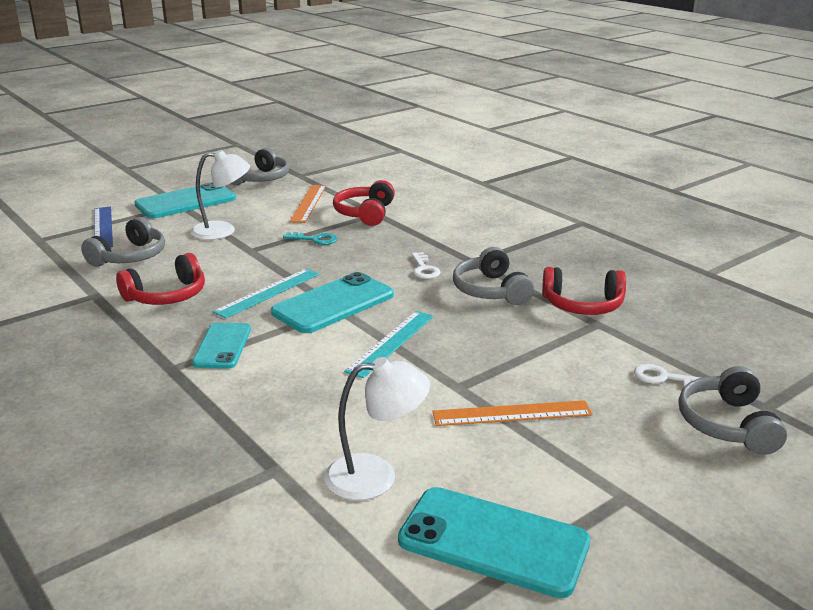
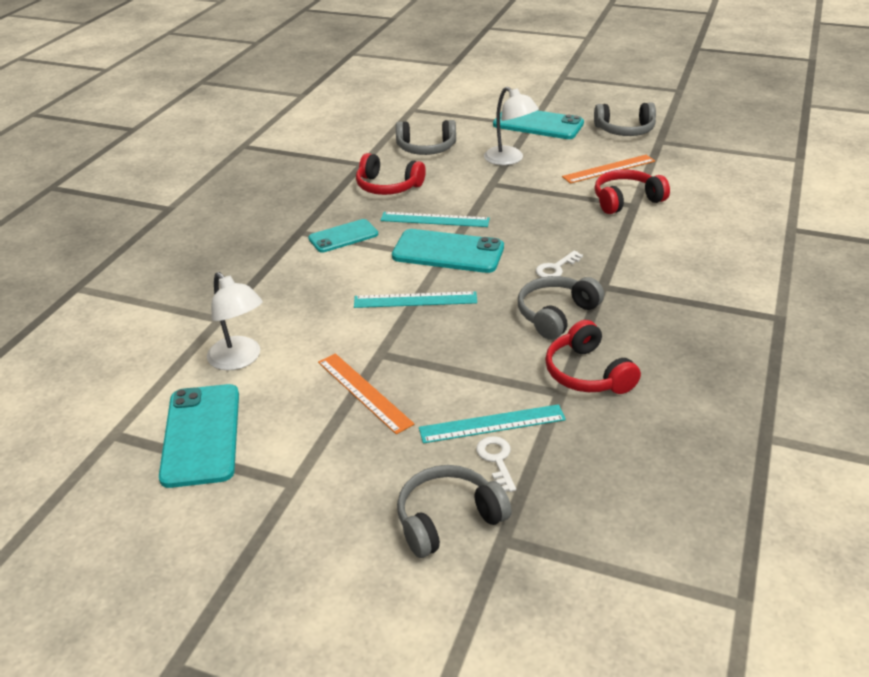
camera: 60 degrees right, 10 degrees up
blue ruler [94,207,113,247] -> none
turquoise key [283,232,337,245] -> none
none -> turquoise ruler [419,404,566,443]

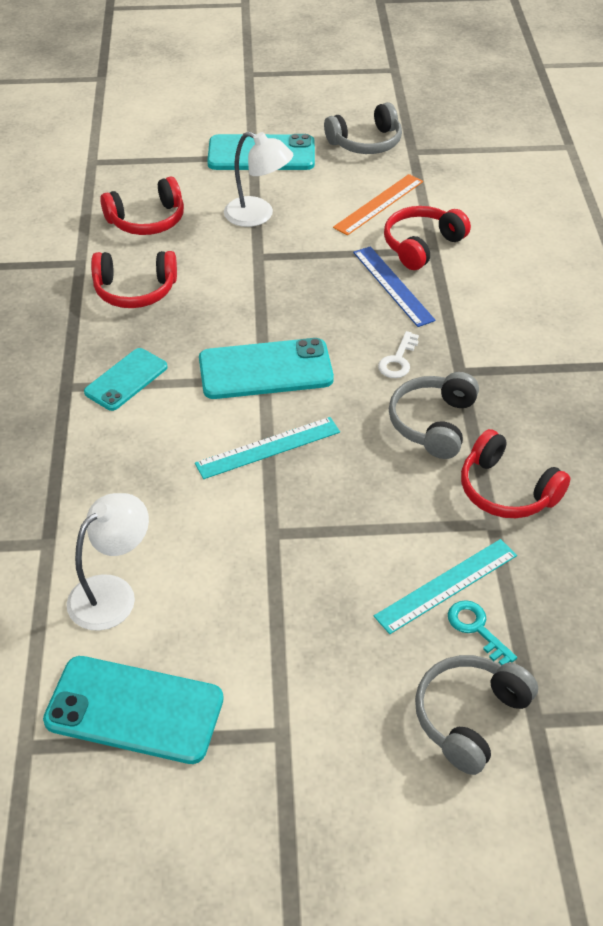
camera: 25 degrees left, 10 degrees up
turquoise phone [159,384,239,488] -> turquoise phone turned 45 degrees counterclockwise [43,656,224,764]
white lamp [207,272,263,370] -> white lamp turned 75 degrees counterclockwise [67,493,149,631]
orange ruler [318,353,414,434] -> none
turquoise ruler [380,212,490,227] -> none
grey headphones [396,120,456,155] -> red headphones [100,177,184,235]
white key [476,436,516,492] -> turquoise key [448,600,517,665]
none -> blue ruler [353,246,436,327]

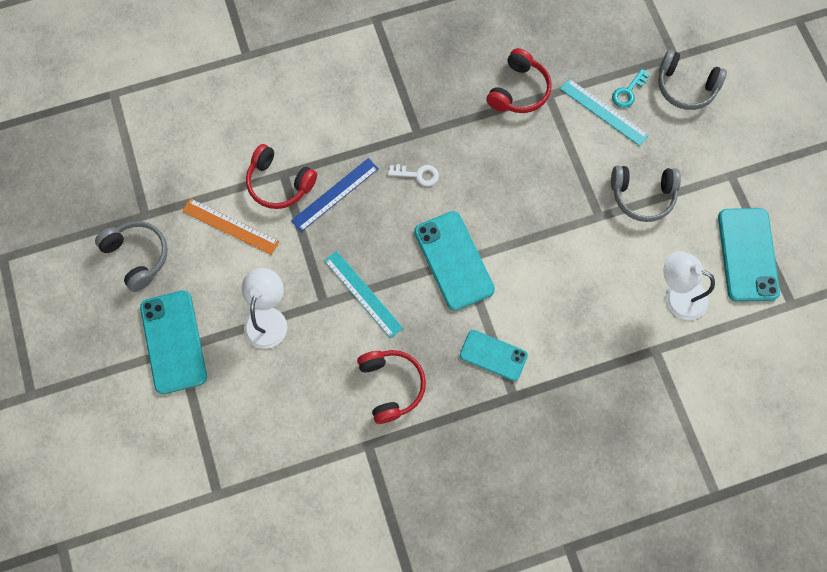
camera: 105 degrees left, 25 degrees up
red headphones [100,177,184,235] -> none
turquoise ruler [195,417,340,479] -> turquoise ruler moved to [324,251,403,338]
grey headphones [389,372,479,459] -> grey headphones moved to [611,166,681,222]

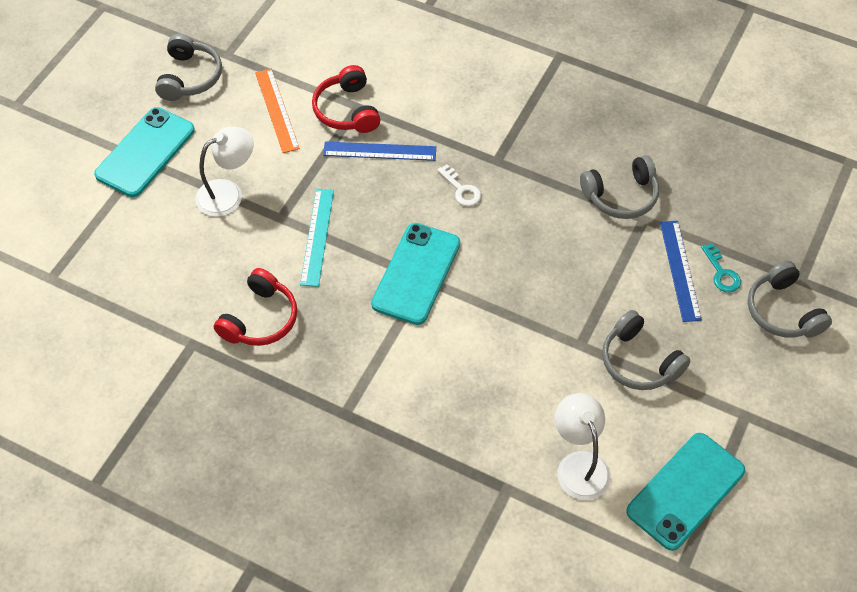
camera: 45 degrees right, 15 degrees down
turquoise phone [460,330,528,381] -> none
red headphones [486,48,552,113] -> grey headphones [580,155,659,219]
turquoise ruler [560,79,649,146] -> blue ruler [660,221,702,322]
turquoise key [612,69,649,108] -> turquoise key turned 105 degrees counterclockwise [701,243,741,292]

